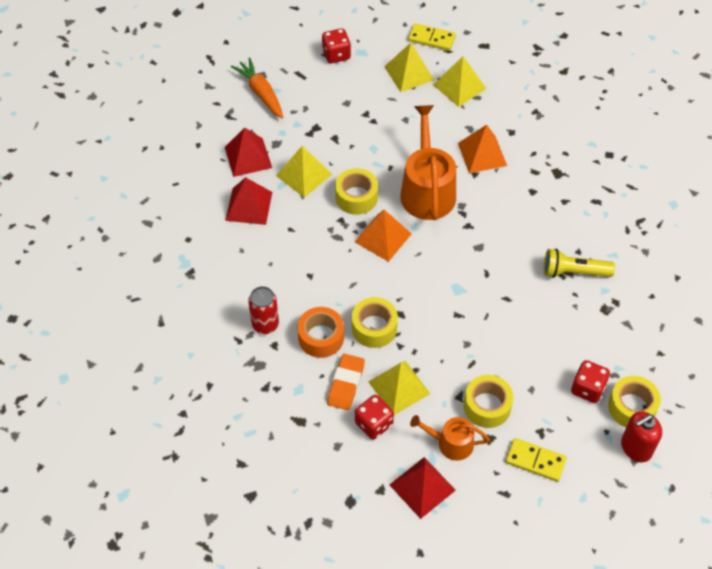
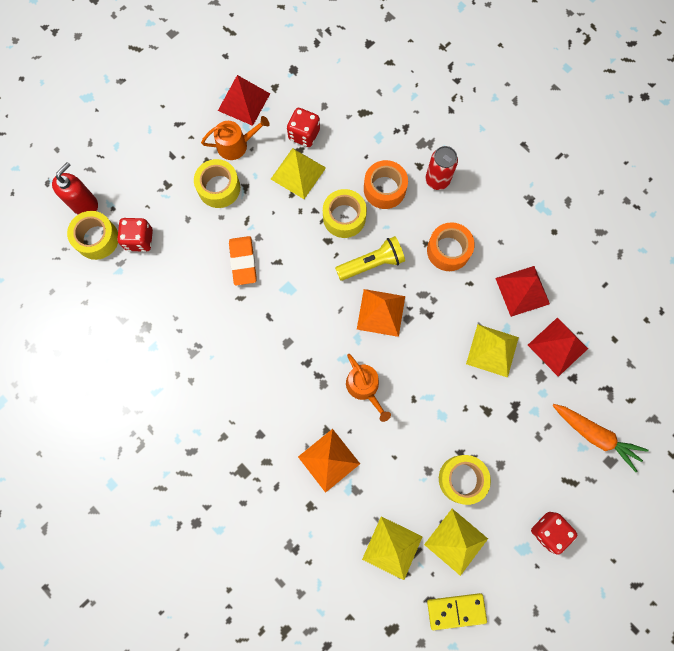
camera: 155 degrees right, 20 degrees up
orange eraser [327,354,365,410] -> orange eraser moved to [229,236,257,285]
yellow tape [335,168,378,215] -> yellow tape moved to [439,455,491,505]
orange watering can [400,105,456,220] -> orange watering can [346,354,391,422], size x0.55
yellow domino [506,438,567,482] -> none
yellow flashlight [544,248,615,278] -> yellow flashlight moved to [335,236,405,281]
none -> orange tape [427,222,475,271]

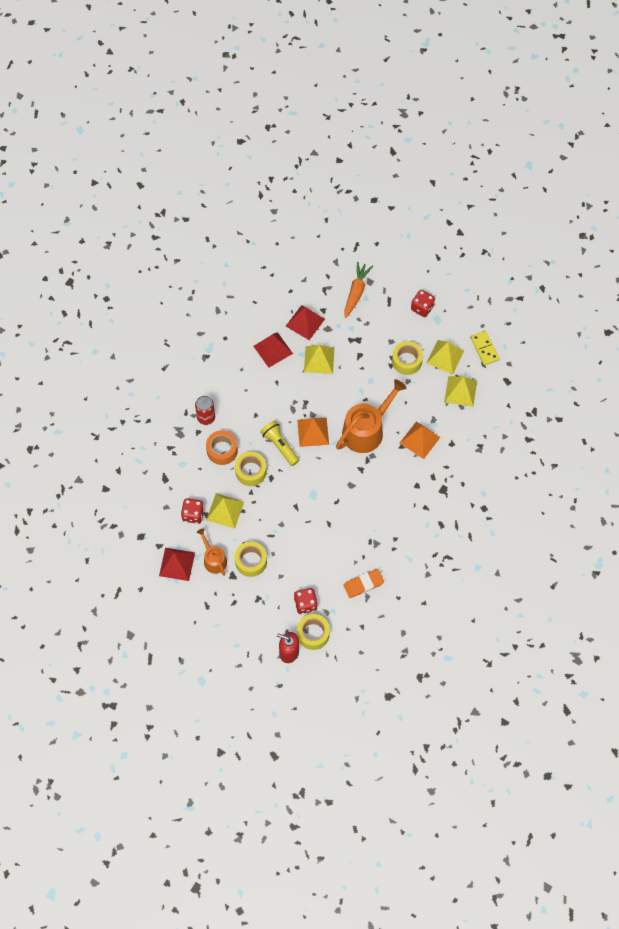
camera: 105 degrees left, 10 degrees down
orange eraser [229,236,257,285] -> orange eraser moved to [343,569,384,598]
orange watering can [346,354,391,422] -> orange watering can [336,379,407,453], size x1.82
orange tape [427,222,475,271] -> none

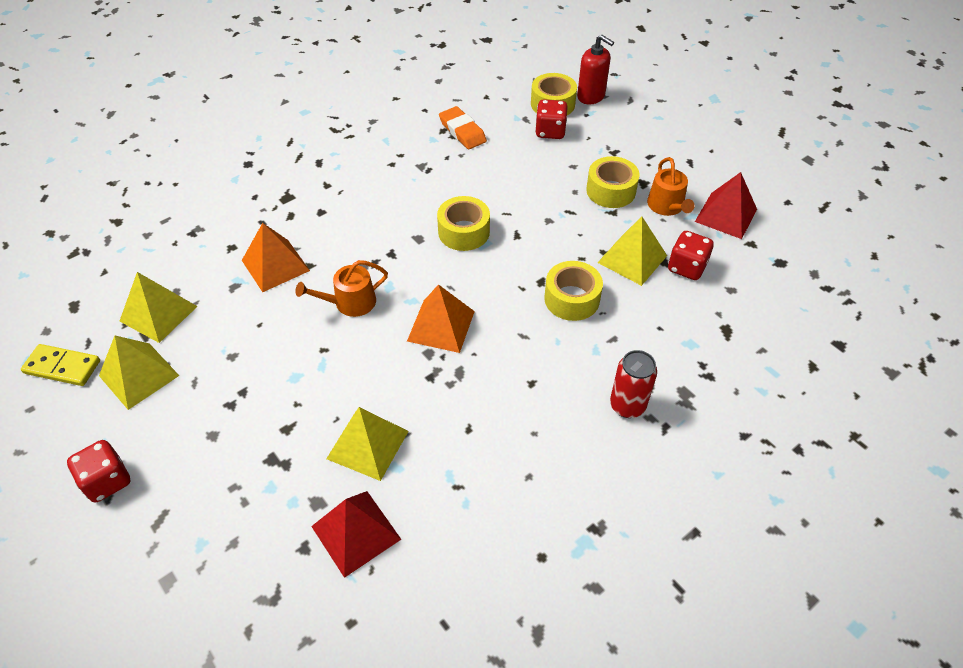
camera: 160 degrees left, 15 degrees down
orange tape [206,430,238,465] -> none
red pyramid [253,332,293,368] -> none
yellow flashlight [260,421,299,466] -> none
orange watering can [336,379,407,453] -> orange watering can [296,260,388,317], size x0.55
orange eraser [343,569,384,598] -> orange eraser turned 60 degrees clockwise [439,106,487,149]
orange carrot [344,262,373,318] -> none
yellow tape [392,341,423,375] -> yellow tape moved to [437,196,490,251]
yellow domino [470,331,500,365] -> yellow domino turned 75 degrees counterclockwise [21,344,100,386]

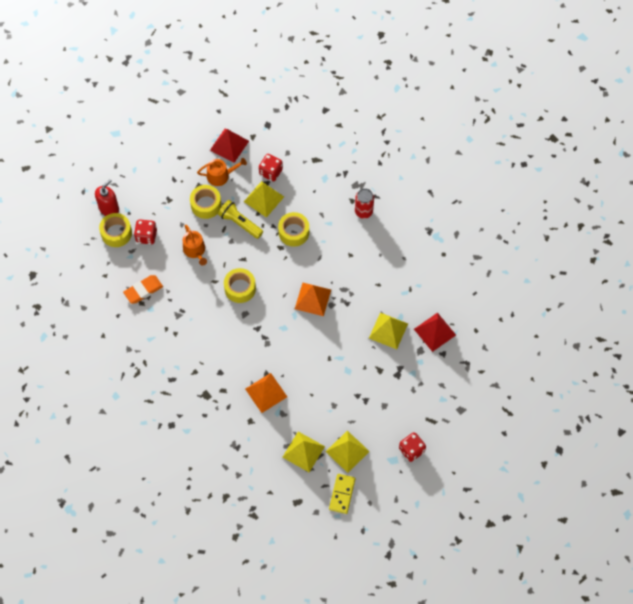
camera: 90 degrees left, 15 degrees up
orange watering can [296,260,388,317] -> orange watering can moved to [183,225,207,266]
none -> yellow flashlight [218,200,263,239]

